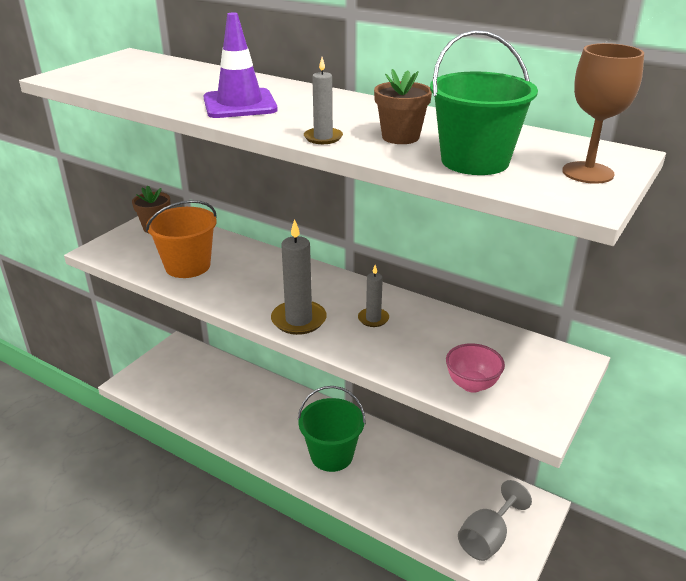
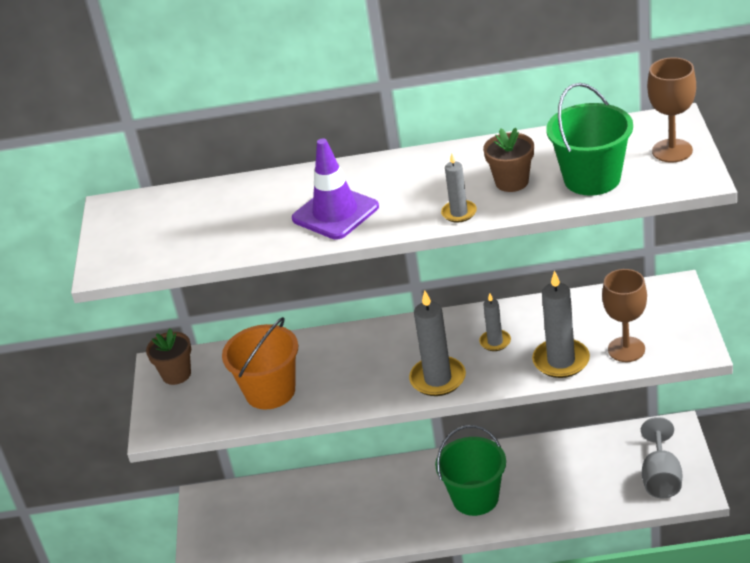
camera: 30 degrees left, 5 degrees up
pink bowl [446,343,505,393] -> brown goblet [602,269,647,362]
none -> grey candle [532,270,590,378]

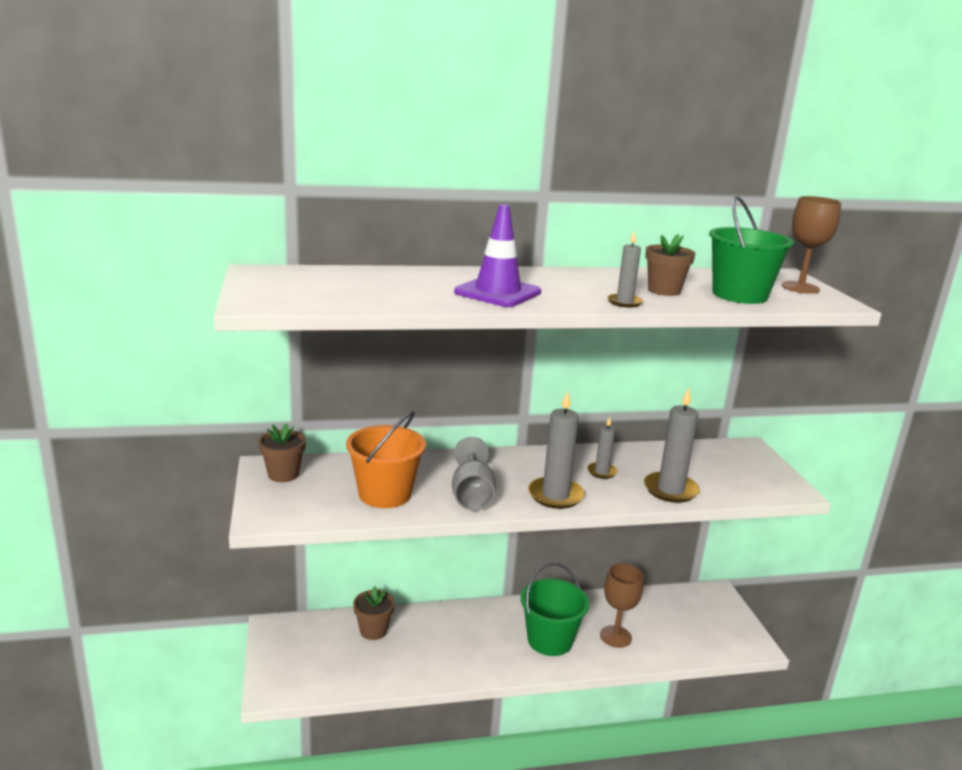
camera: 15 degrees left, 15 degrees down
brown goblet [602,269,647,362] -> brown goblet moved to [600,563,643,648]
grey goblet [641,417,682,498] -> grey goblet moved to [452,437,496,511]
none -> brown flower pot [353,586,395,640]

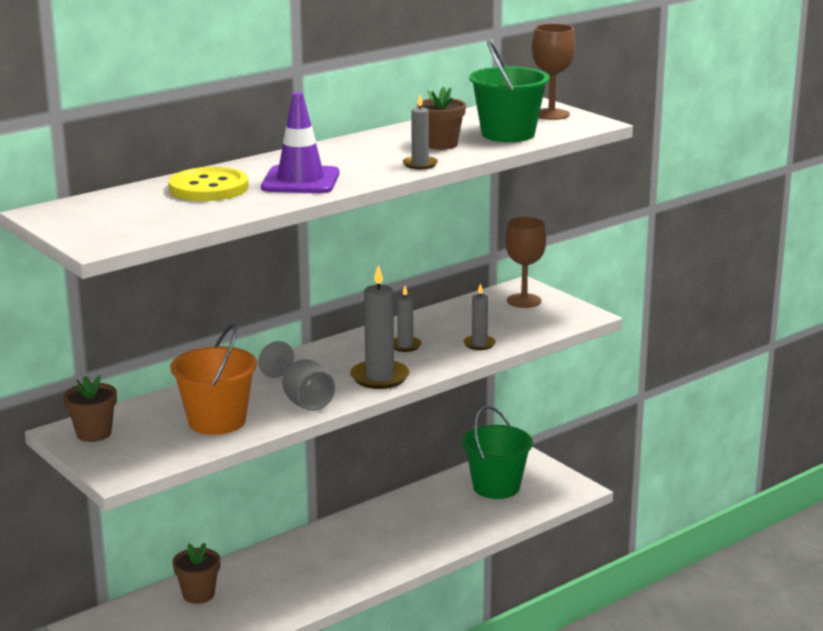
camera: 25 degrees left, 0 degrees up
green bucket [521,563,589,656] -> green bucket moved to [462,406,533,499]
brown goblet [600,563,643,648] -> brown goblet moved to [505,217,546,308]
grey candle [644,388,700,503] -> grey candle [463,283,496,350], size x0.57
none -> yellow button [168,167,249,201]

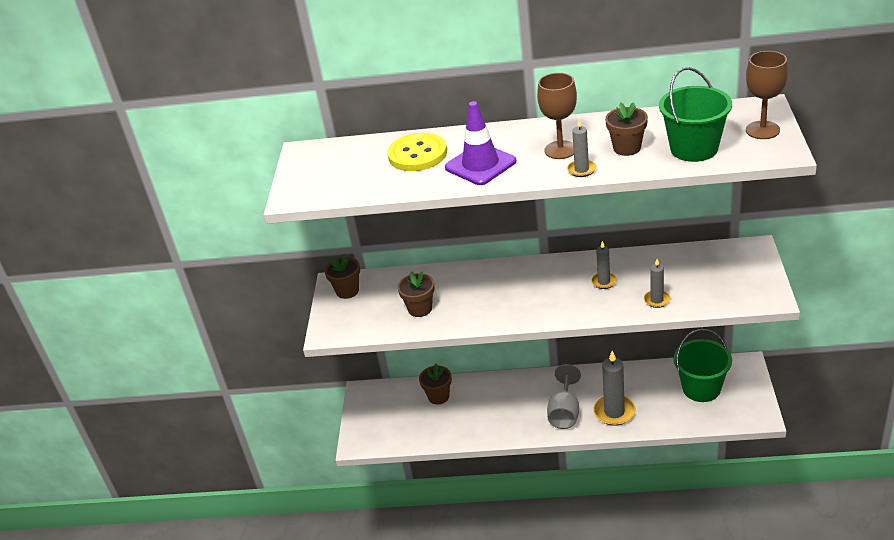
camera: 45 degrees right, 15 degrees up
orange bucket [170,324,257,435] -> brown flower pot [397,271,434,317]
grey goblet [258,341,336,411] -> grey goblet moved to [547,364,581,429]
grey candle [350,265,410,389] -> grey candle moved to [593,351,636,426]
brown goblet [505,217,546,308] -> brown goblet moved to [537,73,577,159]

